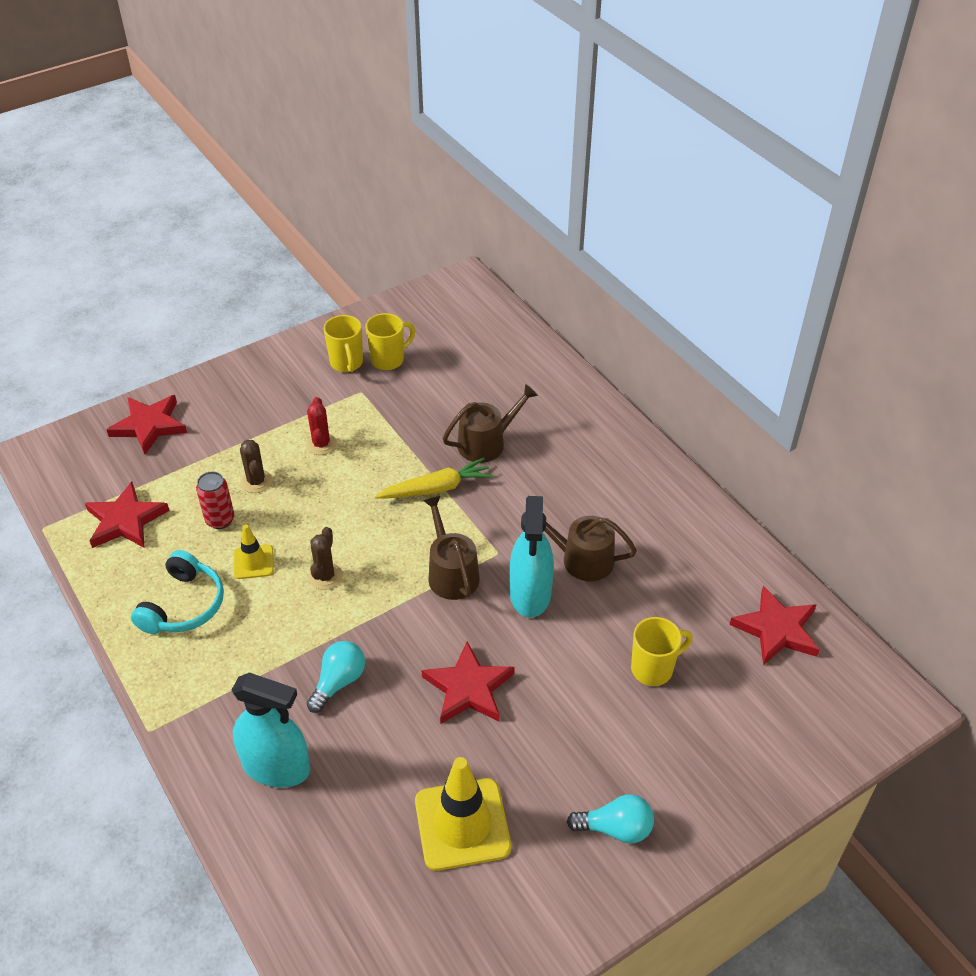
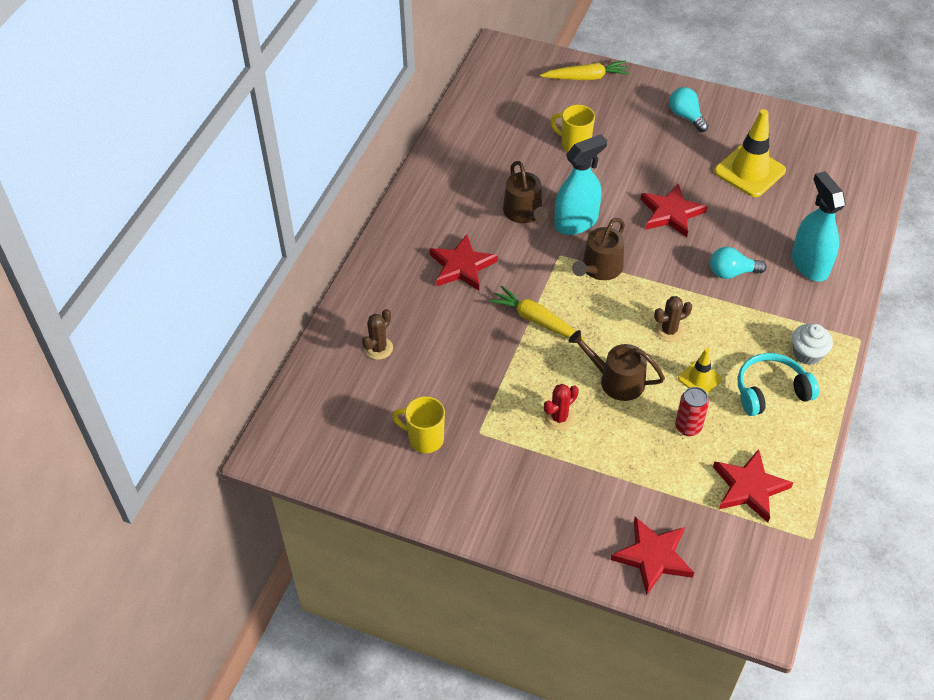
camera: 125 degrees left, 5 degrees up
brown cactus [240,440,272,493] -> brown cactus moved to [362,309,393,360]
yellow mug [324,315,363,372] -> none
brown watering can [443,384,538,463] -> brown watering can moved to [569,330,665,401]
red star [729,586,820,665] -> red star moved to [430,234,498,290]
none -> yellow carrot [540,61,630,80]
none -> white cupcake [792,324,833,365]

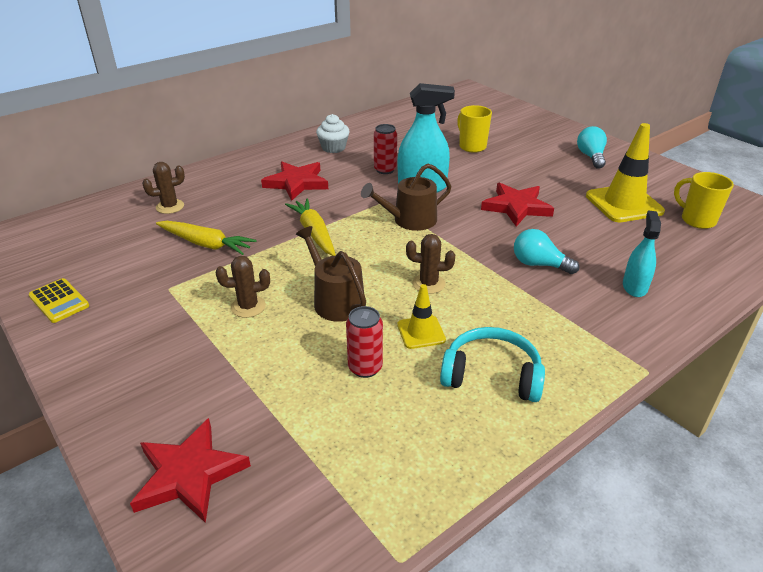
camera: 30 degrees right, 15 degrees down
yellow mug [392,396,445,453] -> yellow mug moved to [674,172,734,229]
brown watering can [503,161,548,223] -> red can [374,124,397,174]
yellow carrot [540,61,630,80] -> yellow carrot moved to [156,221,257,255]
red cactus [544,384,579,431] -> brown cactus [216,256,270,318]
red star [713,449,793,522] -> none
turquoise spray bottle [792,171,845,282] -> turquoise spray bottle [623,211,661,297], size x0.61
white cupcake [792,324,833,365] -> white cupcake moved to [316,114,350,153]
none -> yellow calculator [29,278,89,323]

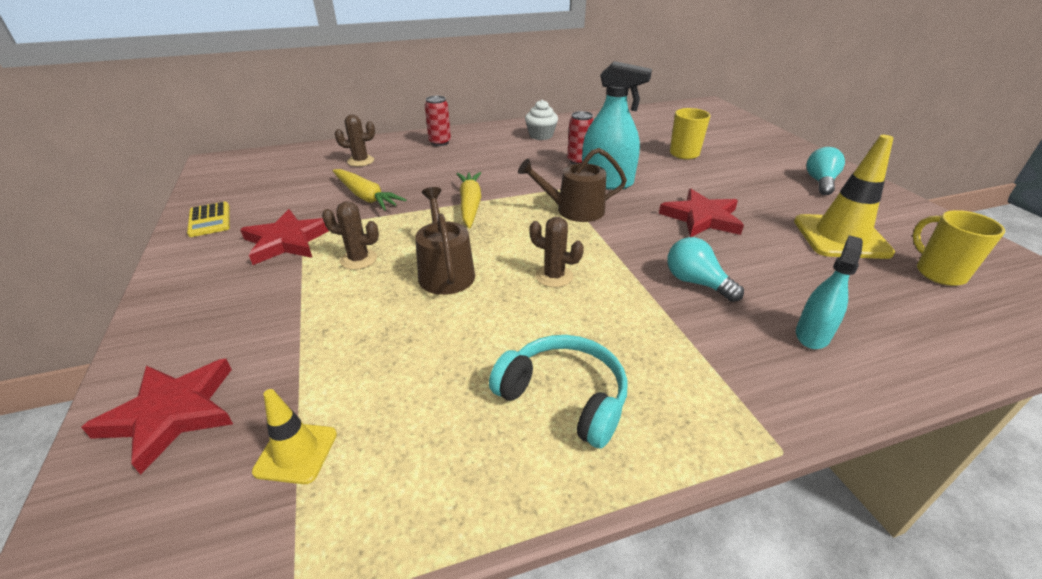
camera: 20 degrees right, 0 degrees up
red star [261,162,328,201] -> red star moved to [240,209,329,265]
red can [346,306,383,378] -> red can moved to [425,96,451,146]
yellow traffic cone [397,284,446,349] -> yellow traffic cone moved to [252,389,337,484]

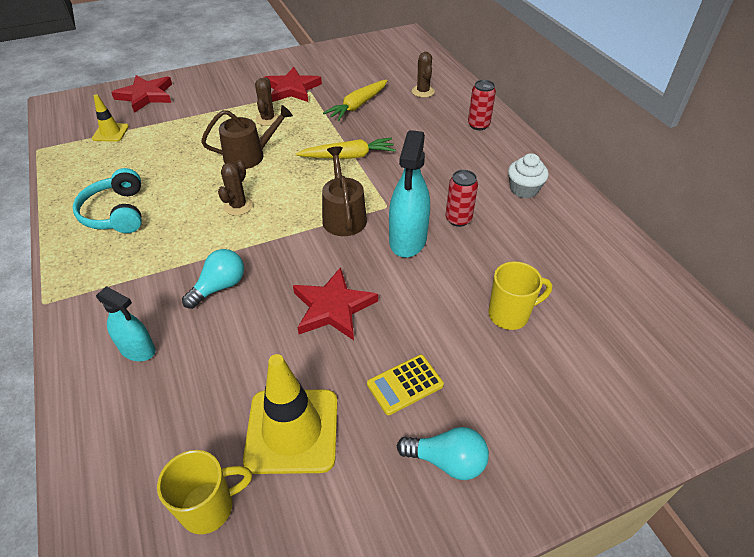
camera: 85 degrees right, 10 degrees up
yellow calculator [187,202,230,237] -> yellow calculator moved to [367,355,444,415]
turquoise headphones [489,335,628,449] -> turquoise headphones turned 135 degrees clockwise [73,168,142,233]

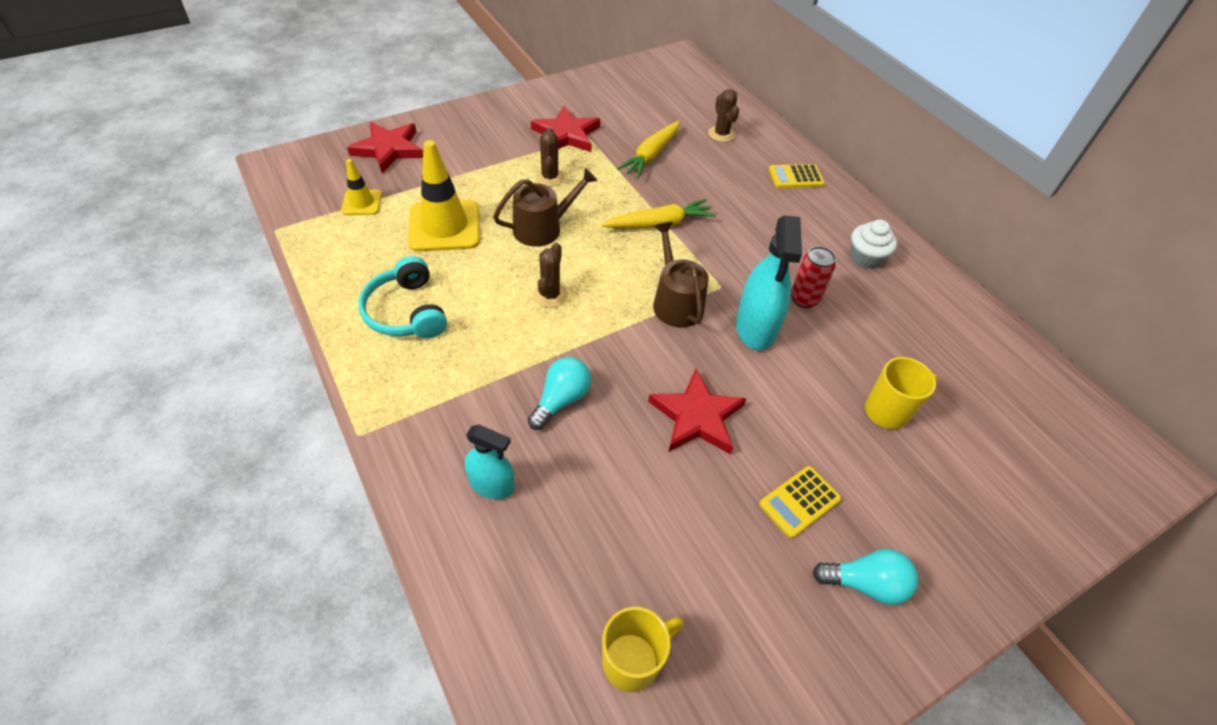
camera: 10 degrees left, 5 degrees up
yellow traffic cone [243,354,337,474] -> yellow traffic cone moved to [408,140,480,252]
red can [468,80,496,130] -> yellow calculator [769,164,825,188]

